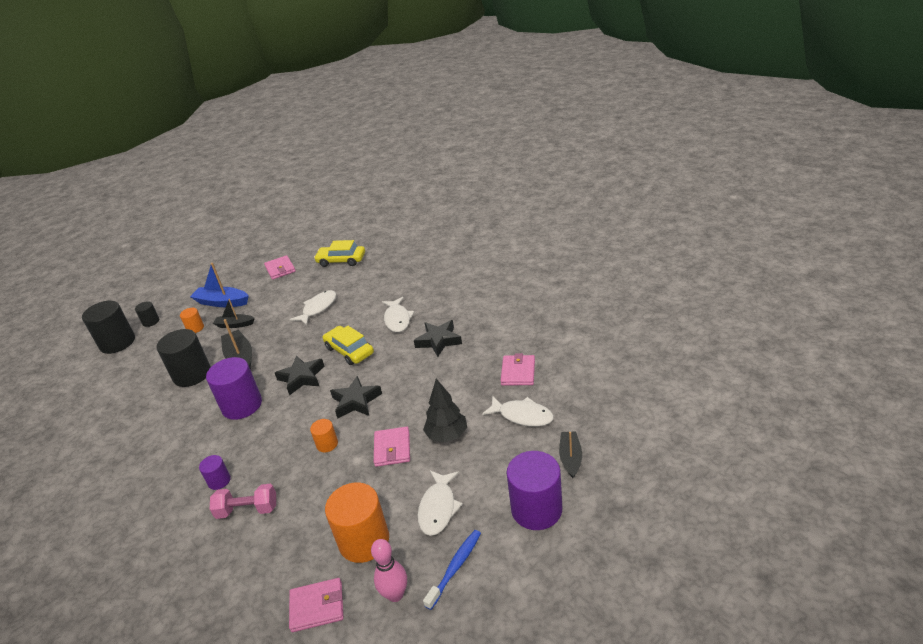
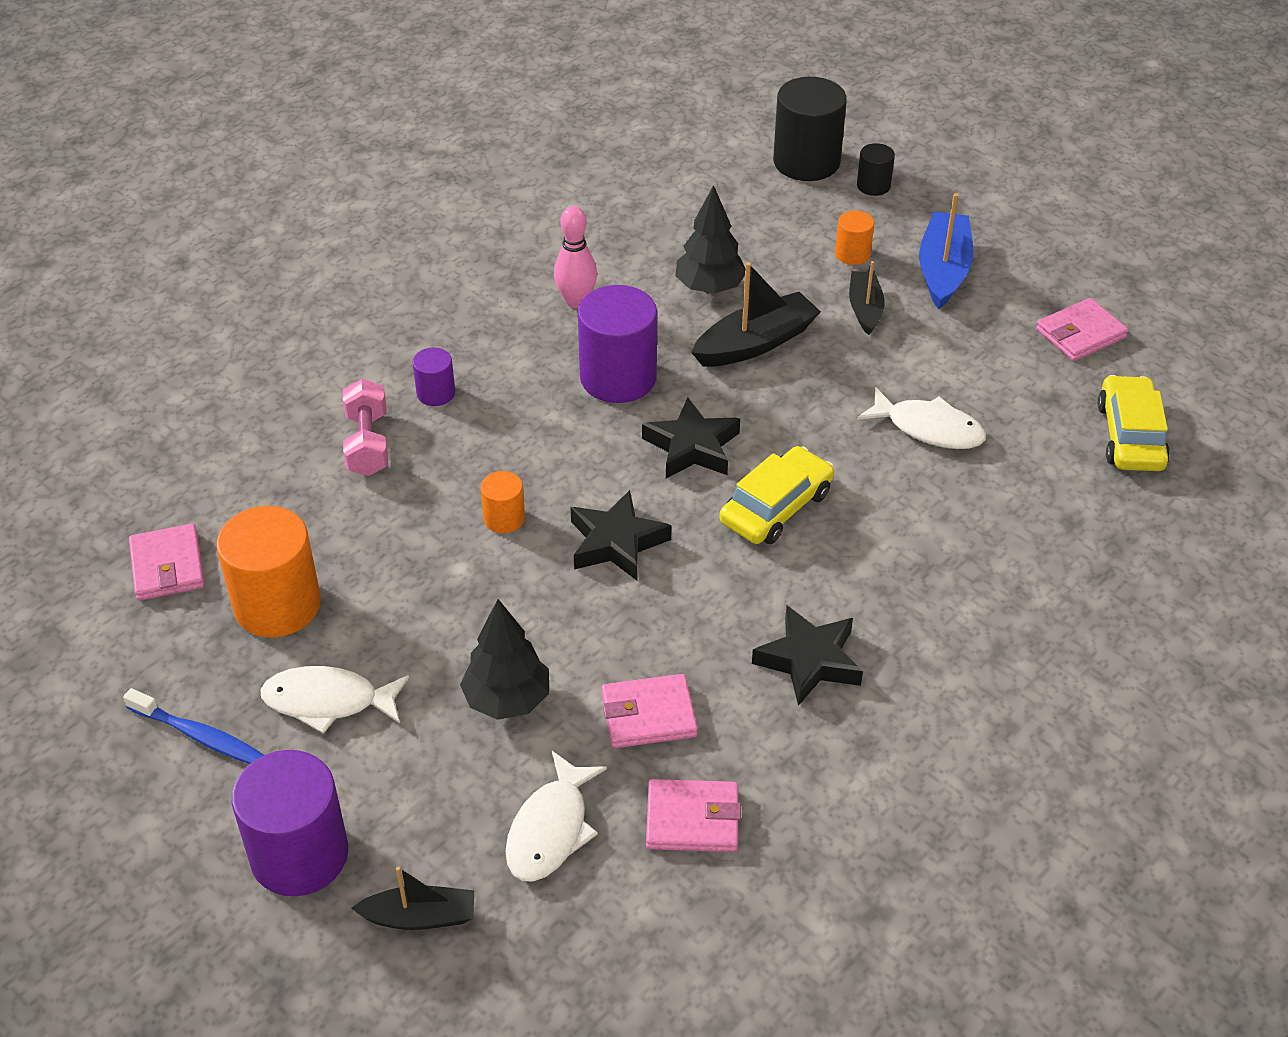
camera: 80 degrees right, 10 degrees up
black cylinder [157,329,211,387] -> black tree [675,185,745,293]
pink bowling pin [371,539,407,602] -> pink bowling pin moved to [554,206,597,308]
pink wallet [374,427,410,467] -> pink wallet moved to [602,674,698,748]
white fish [382,297,414,332] -> none

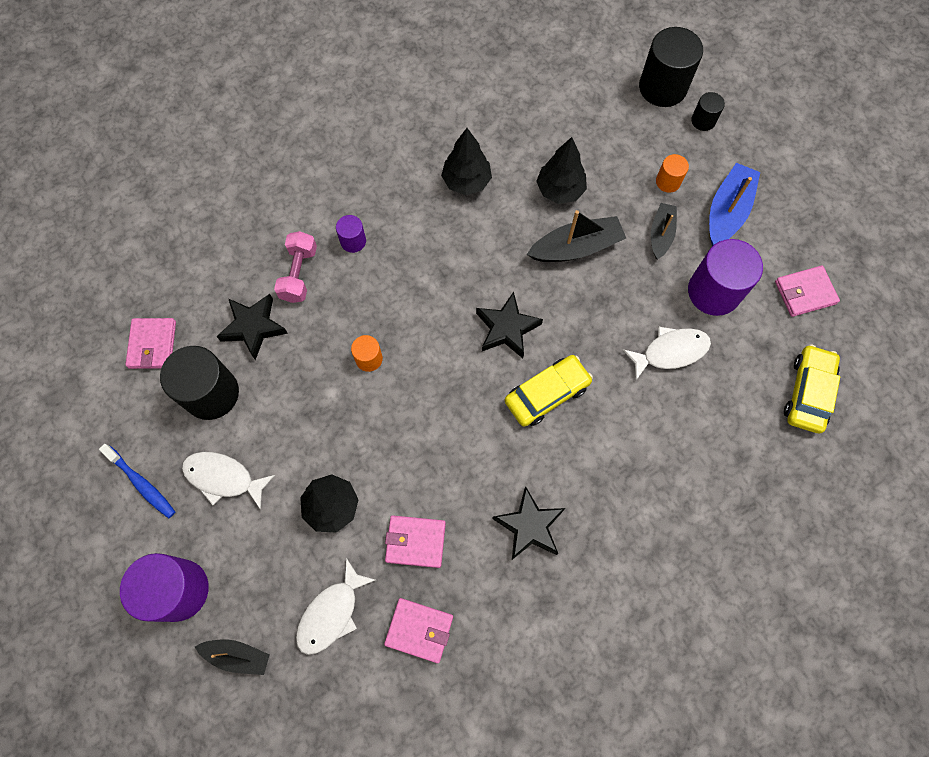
camera: 15 degrees right, 25 degrees up
orange cylinder [216,506,321,637] -> black cylinder [160,346,239,420]
pink bowling pin [554,206,597,308] -> black tree [441,128,492,195]
black star [571,490,671,580] -> black star moved to [216,294,288,360]
purple cylinder [578,285,657,403] -> purple cylinder moved to [688,239,763,316]
white fish [857,387,986,449] -> white fish turned 60 degrees counterclockwise [623,327,711,380]

